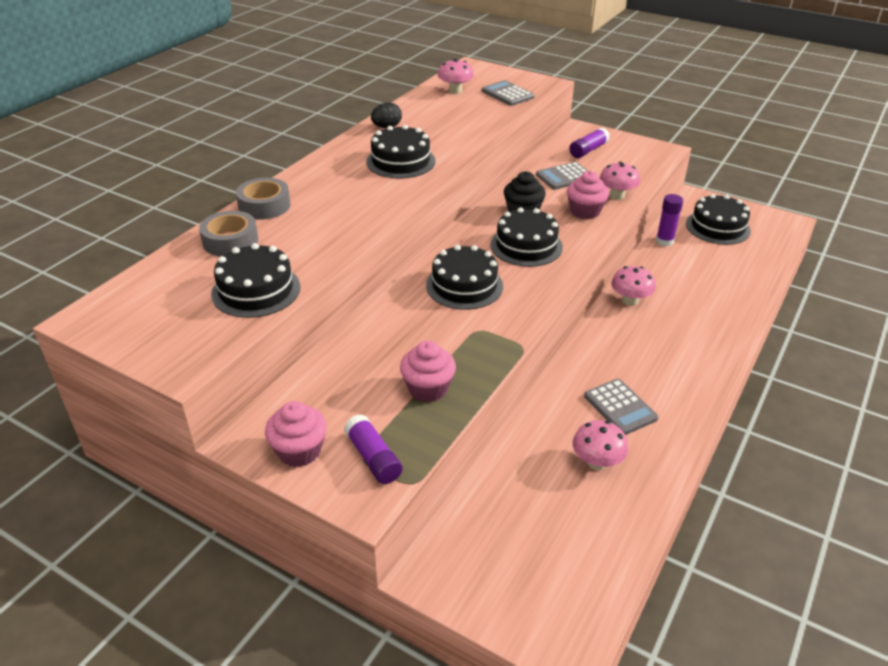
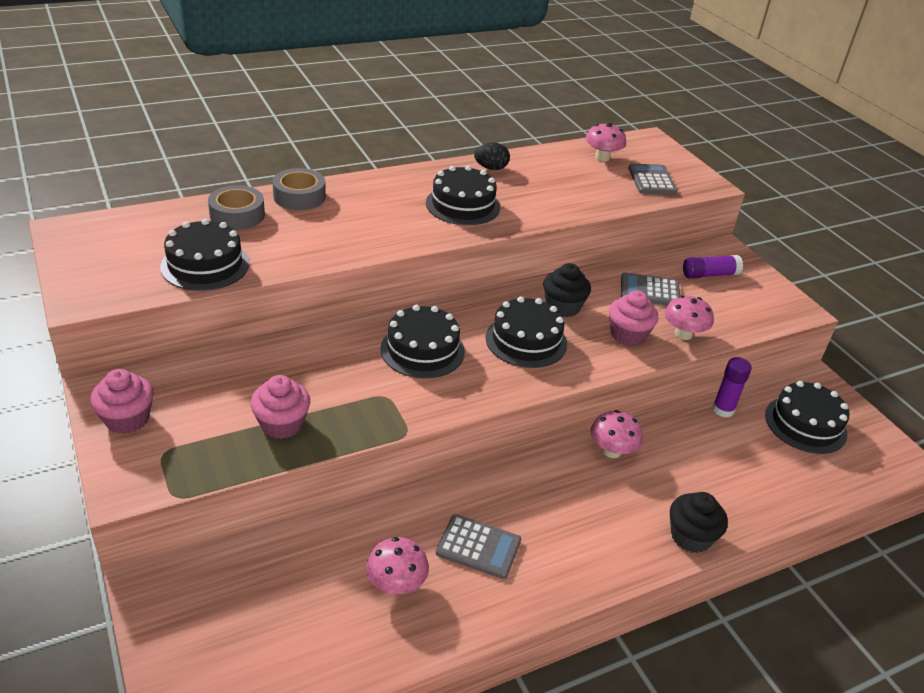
camera: 30 degrees right, 0 degrees up
purple glue stick [344,414,402,484] -> none
grey calculator [584,379,659,435] -> grey calculator turned 75 degrees counterclockwise [436,514,521,579]
none -> black cupcake [670,492,728,553]

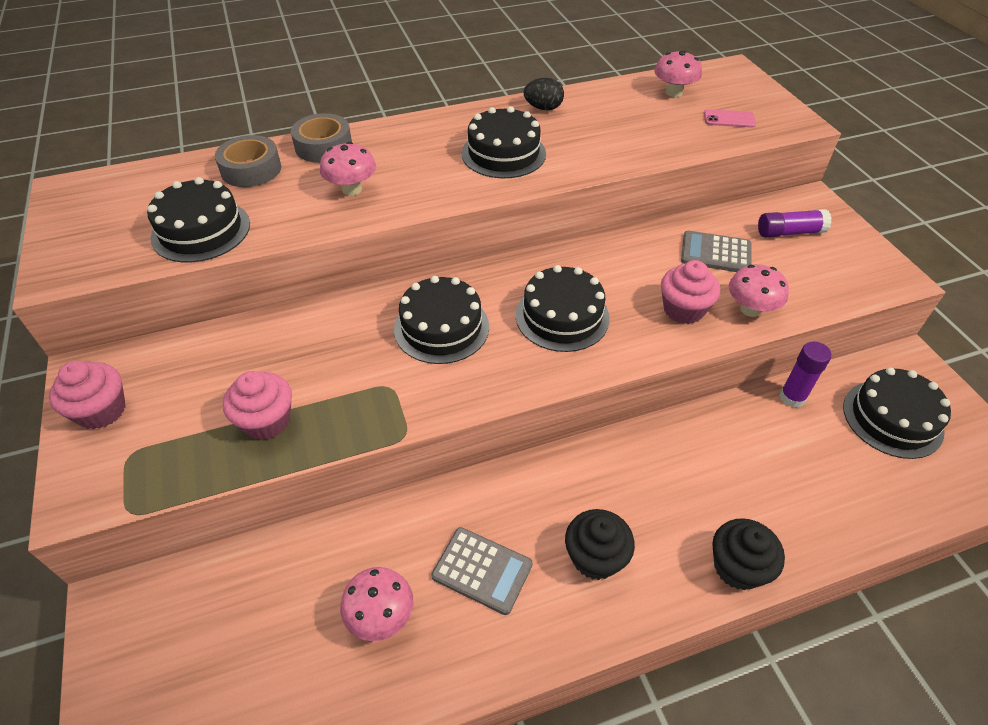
camera: 10 degrees right, 10 degrees up
black cupcake [543,263,591,317] -> black cupcake moved to [565,509,635,580]
pink mushroom [591,410,643,458] -> pink mushroom moved to [320,142,376,196]
grey calculator [628,164,677,195] -> pink phone [704,109,756,128]

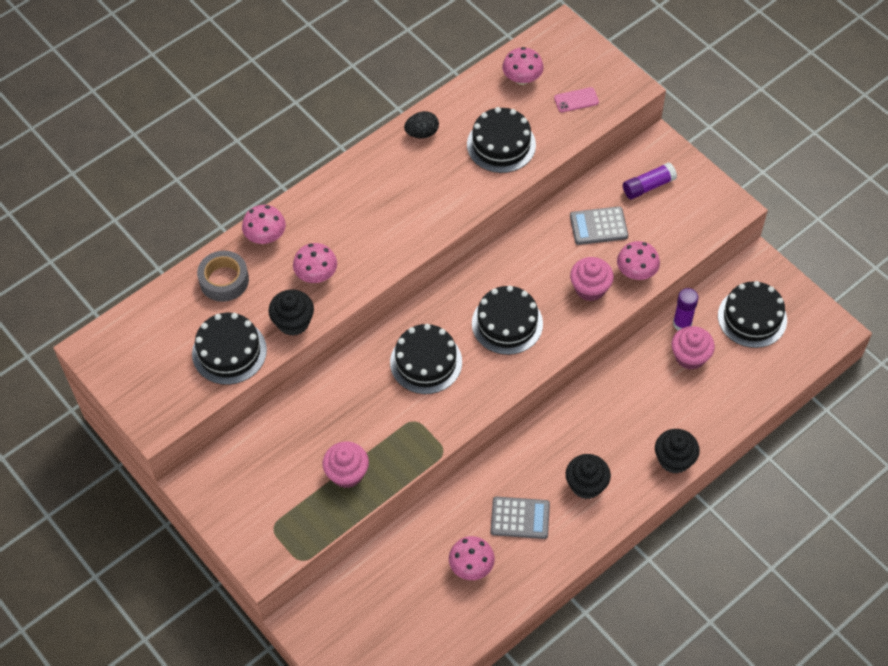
camera: 20 degrees left, 10 degrees up
pink cupcake [49,361,125,429] -> pink cupcake moved to [671,326,715,370]
grey tape [291,113,352,163] -> pink mushroom [242,205,286,244]
black cake [462,106,546,178] -> black cake moved to [467,107,536,173]
none -> black cupcake [268,289,314,336]

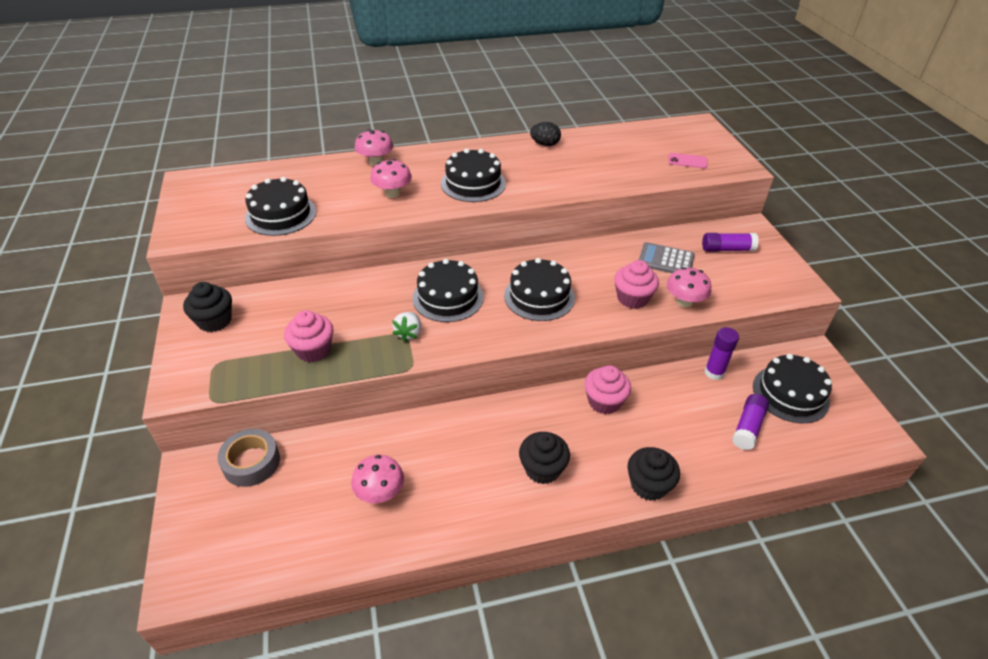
camera: 25 degrees right, 15 degrees down
grey tape [197,251,249,302] -> grey tape moved to [217,429,280,487]
black cupcake [268,289,314,336] -> black cupcake moved to [183,282,232,332]
black cake [467,107,536,173] -> black cake moved to [441,149,506,202]
grey calculator [491,496,550,539] -> none
pink mushroom [502,47,544,85] -> none
pink cupcake [671,326,715,370] -> pink cupcake moved to [584,365,631,414]
none -> white strawberry [392,312,421,342]
none -> purple glue stick [732,394,769,450]

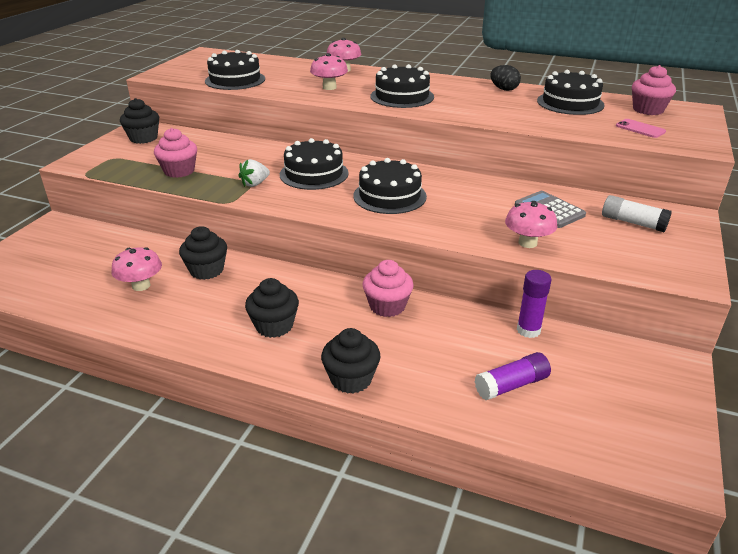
camera: 35 degrees right, 10 degrees down
grey tape [217,429,280,487] -> none
pink cupcake [614,260,659,309] -> pink cupcake moved to [632,65,676,115]
purple glue stick [702,233,759,252] -> white glue stick [602,195,672,232]
black cake [753,354,832,423] -> black cake moved to [537,70,605,115]
none -> black cupcake [179,226,227,280]

